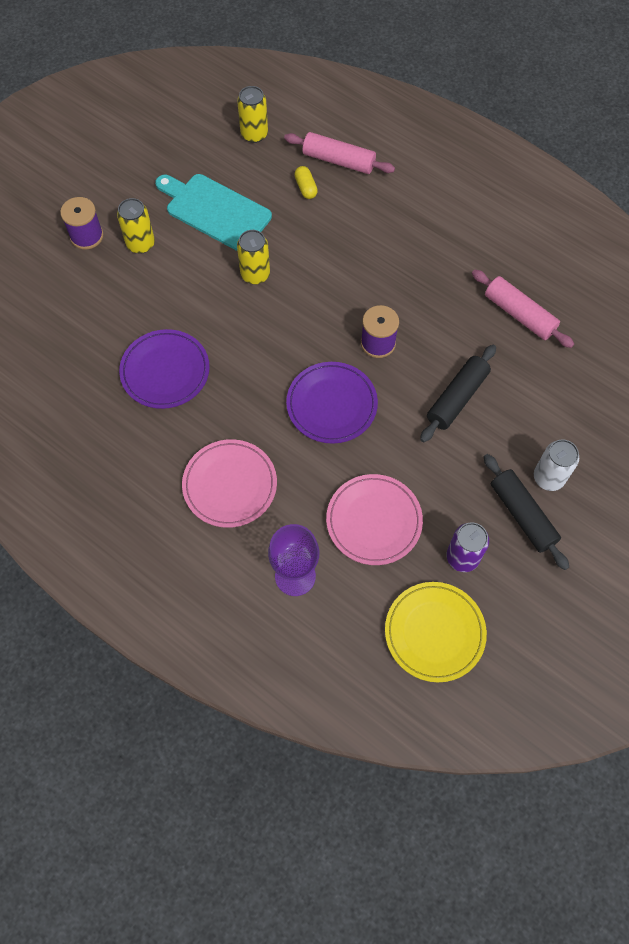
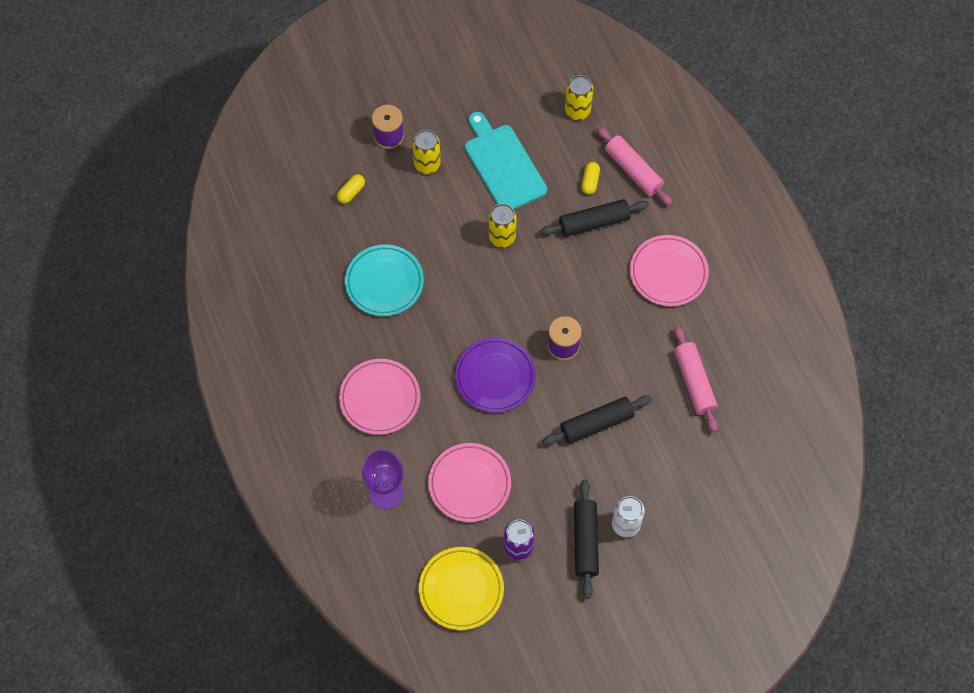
camera: 30 degrees right, 0 degrees up
purple plate [119,329,210,409] -> turquoise plate [345,244,424,316]
none -> yellow capsule [337,174,365,204]
none -> black rolling pin [540,199,649,237]
none -> pink plate [630,235,709,306]

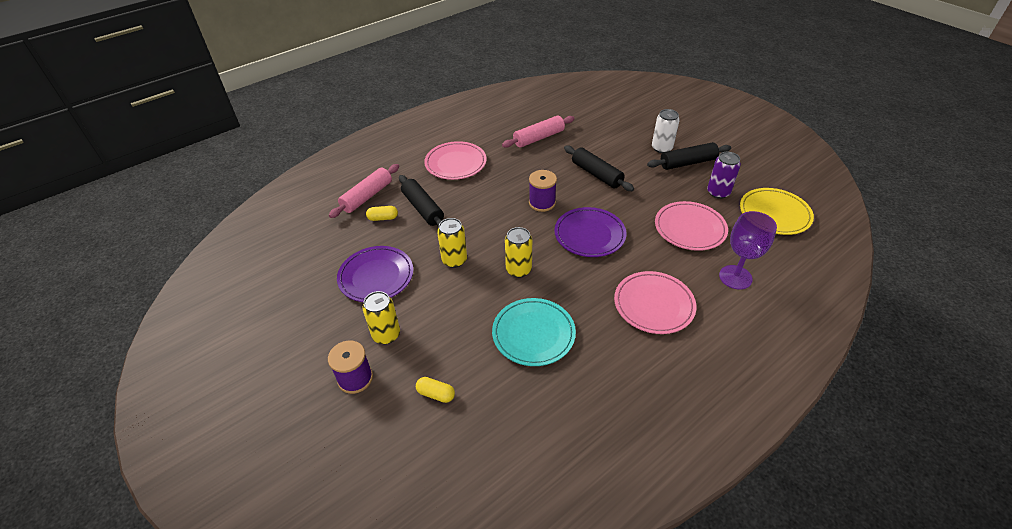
camera: 105 degrees left, 20 degrees down
turquoise cutting board [465,112,547,210] -> purple plate [337,246,413,302]
yellow can [565,75,593,120] -> yellow can moved to [505,227,532,278]

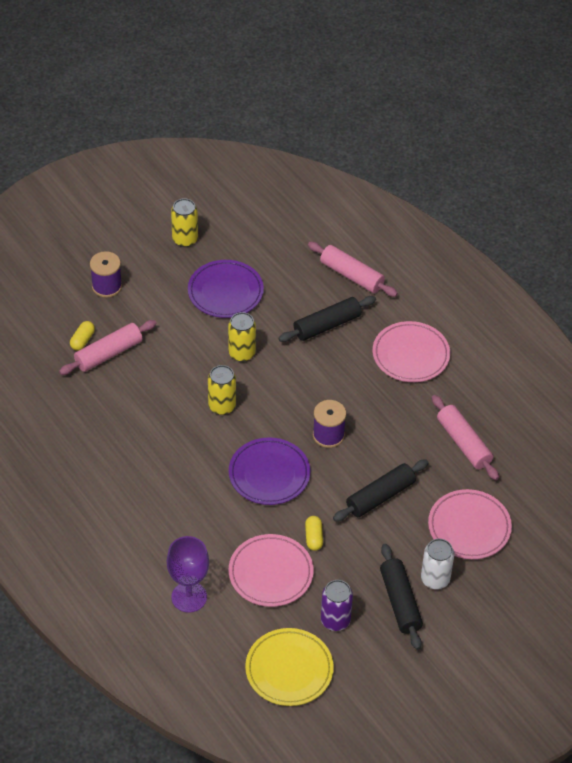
camera: 90 degrees right, 5 degrees up
yellow can [362,291,400,344] -> yellow can moved to [171,198,198,247]
yellow capsule [366,206,398,221] -> yellow capsule moved to [305,516,323,551]
turquoise plate [492,298,576,366] -> none
pink plate [614,271,696,334] -> pink plate moved to [428,489,512,559]
none -> pink rolling pin [59,320,157,375]

